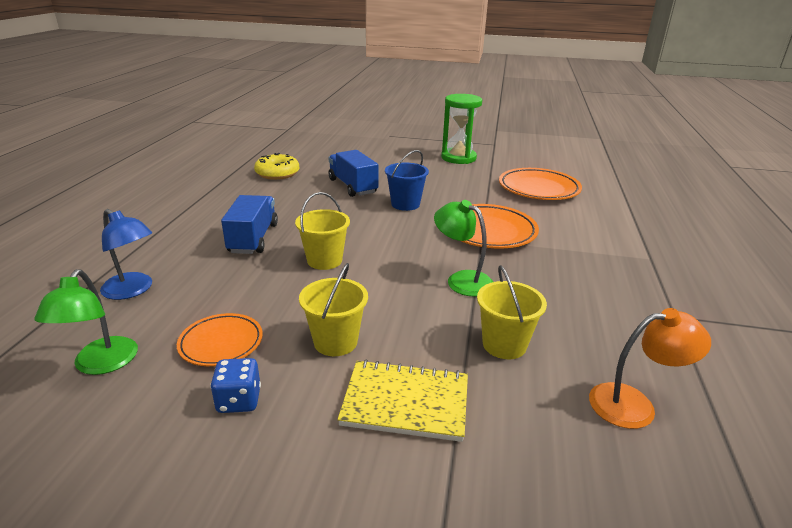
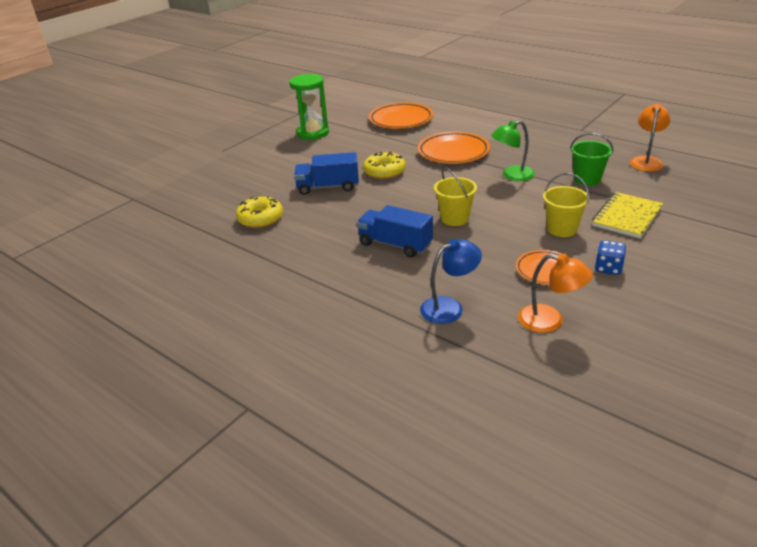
camera: 60 degrees left, 5 degrees up
green lamp [35,269,138,375] -> orange lamp [518,253,593,333]
blue bucket [385,150,429,211] -> yellow donut [363,151,406,179]
yellow bucket [477,265,547,359] -> green bucket [570,133,613,186]

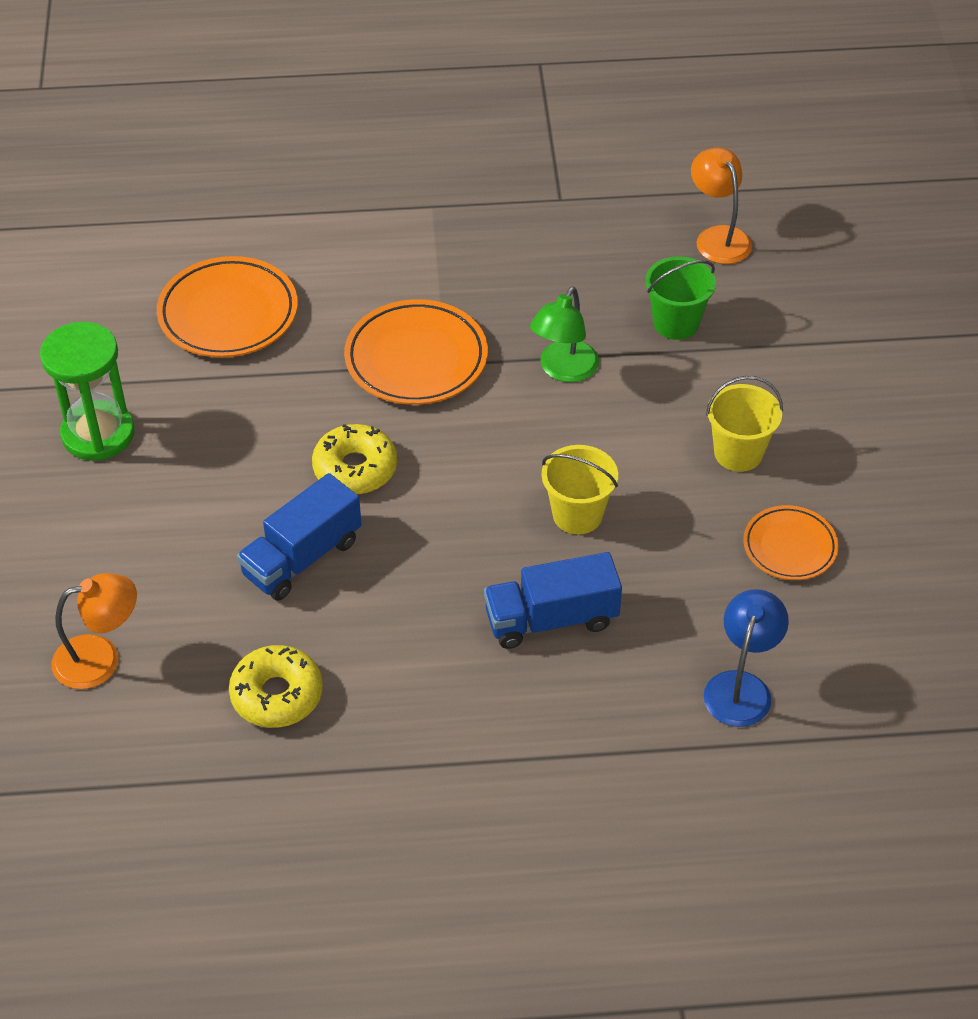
camera: 45 degrees left, 15 degrees up
orange lamp [518,253,593,333] -> orange lamp moved to [52,573,137,689]
yellow notebook [592,192,663,239] -> none
blue dice [595,240,627,275] -> none

